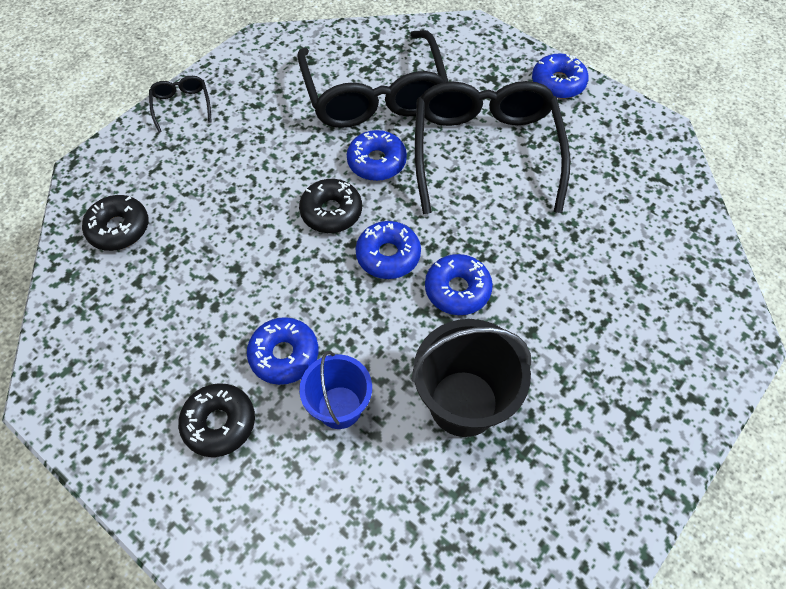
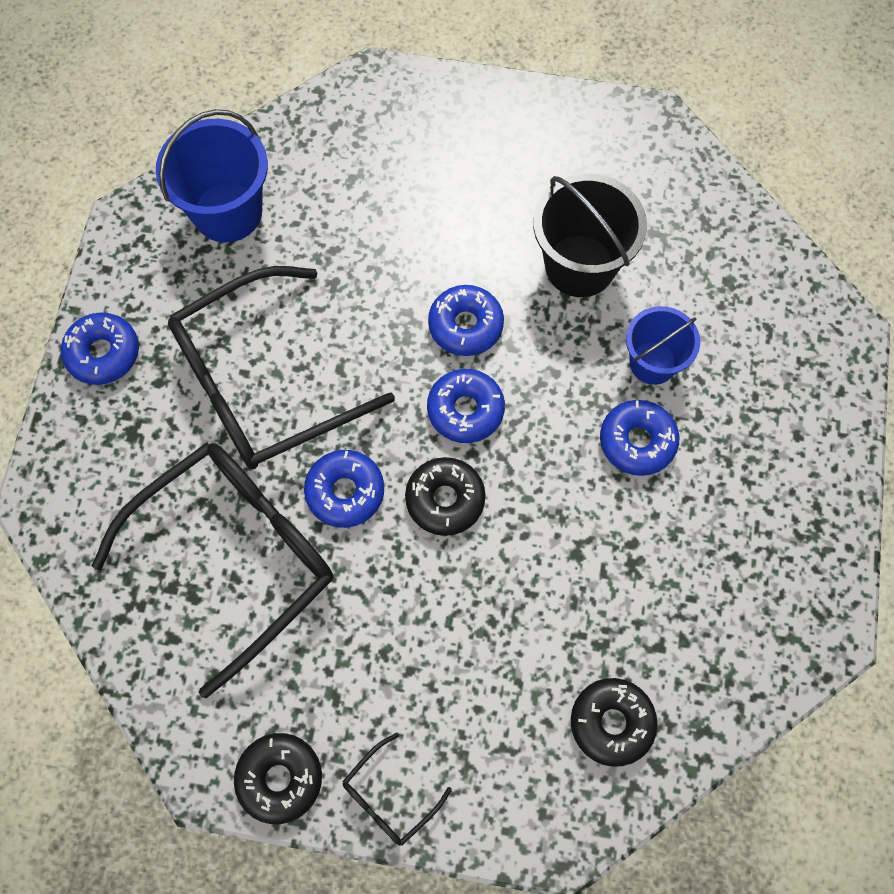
camera: 120 degrees left, 10 degrees up
black donut [178,383,255,457] -> black donut moved to [234,733,322,824]
none -> blue bucket [156,109,268,242]

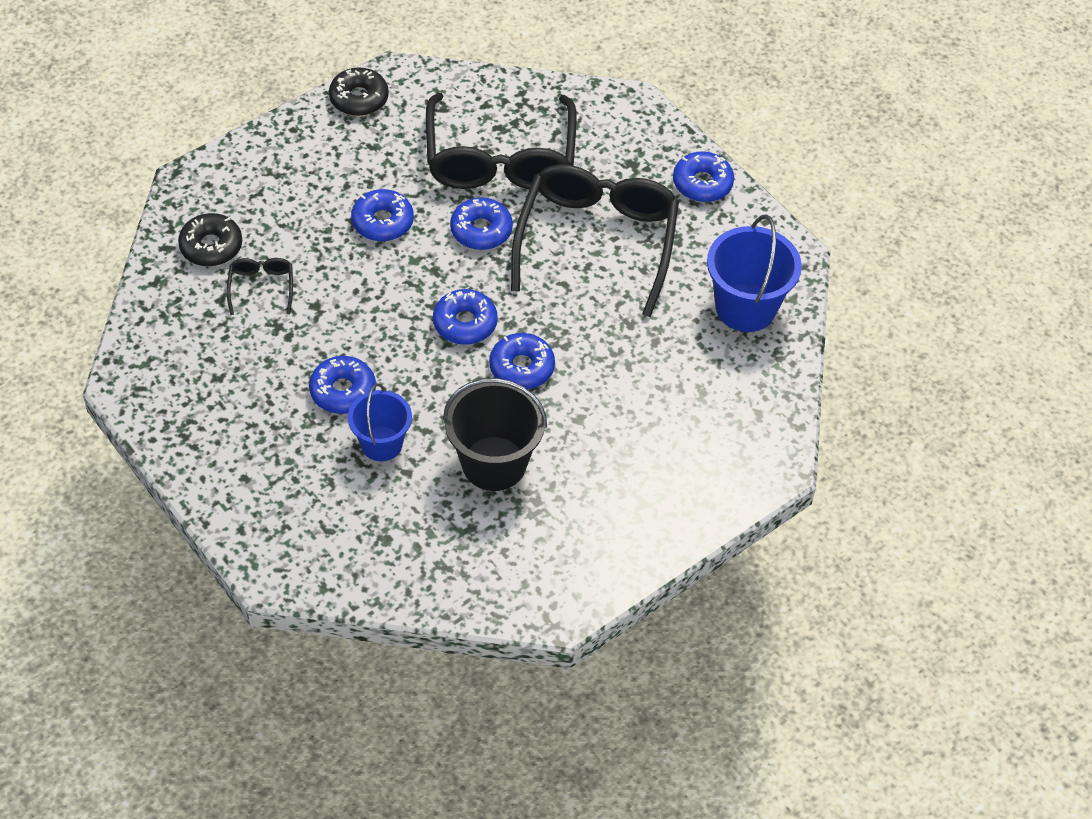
camera: 130 degrees right, 15 degrees down
black glasses [342,733,452,846] -> black glasses moved to [227,258,293,315]
black donut [405,457,486,536] -> none
none -> blue donut [351,189,414,241]

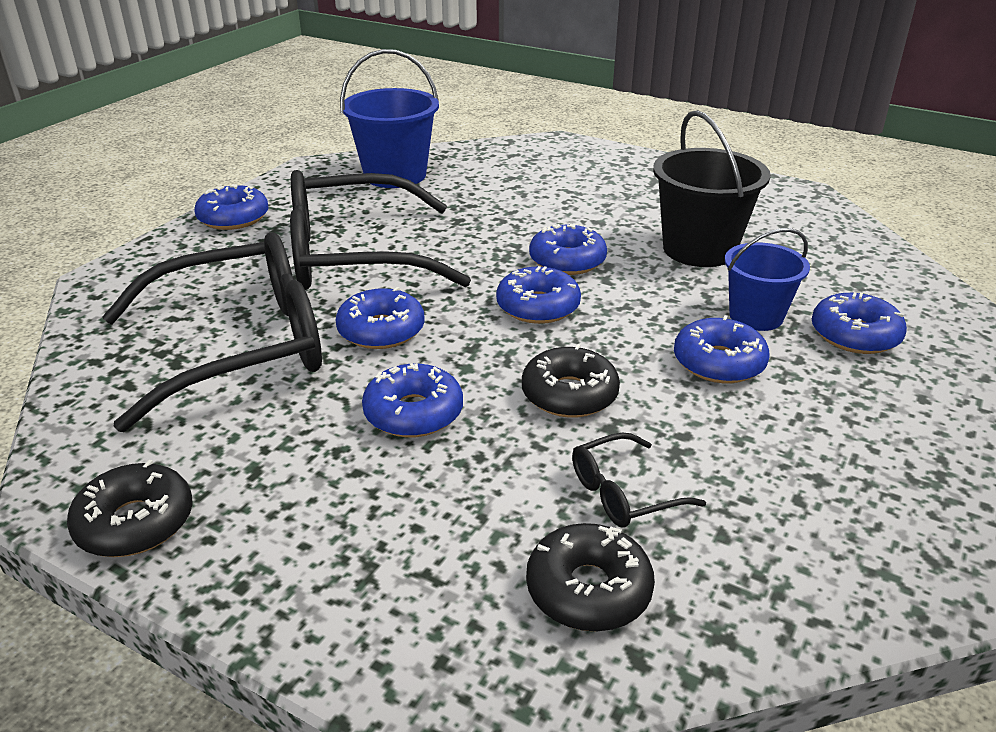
camera: 110 degrees left, 20 degrees down
none -> black donut [522,344,620,418]
none -> blue donut [812,293,907,354]

